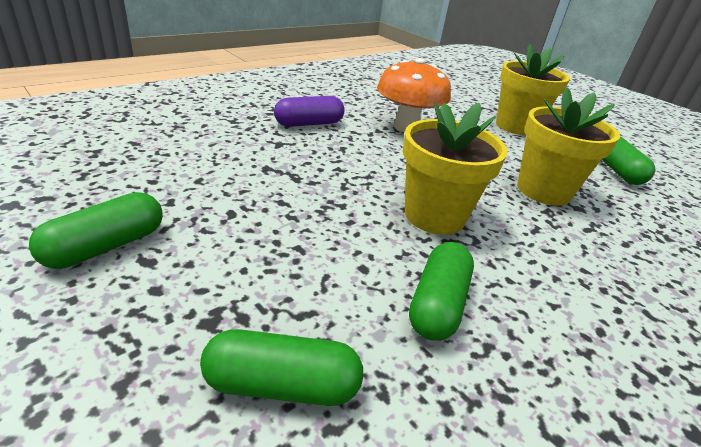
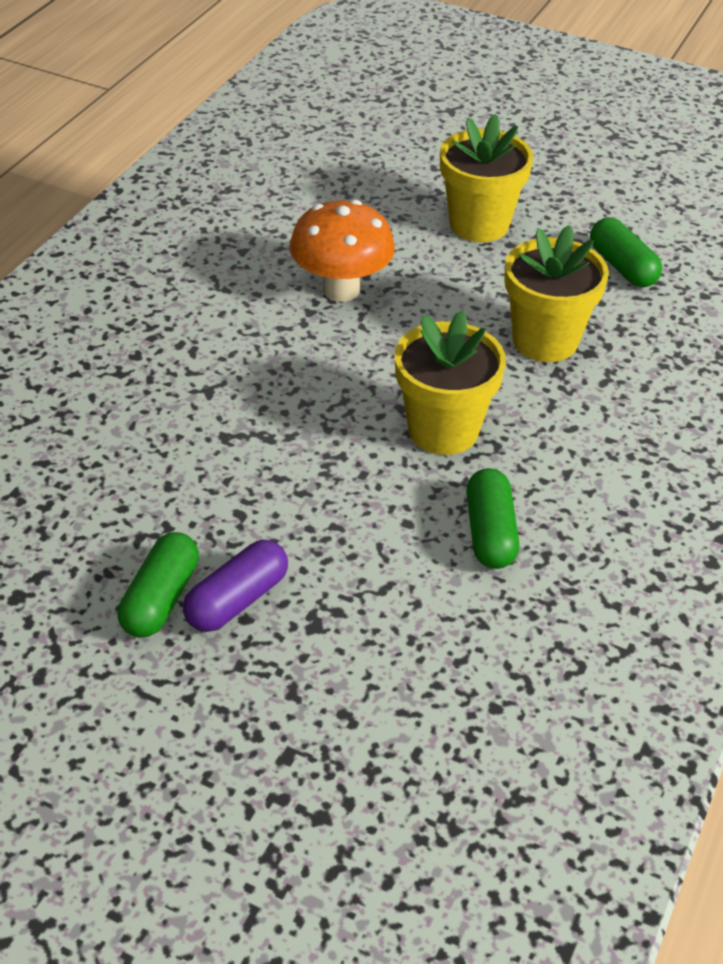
camera: 20 degrees left, 10 degrees up
green capsule [200,329,363,406] -> none
purple capsule [274,96,345,127] -> purple capsule moved to [183,540,288,632]

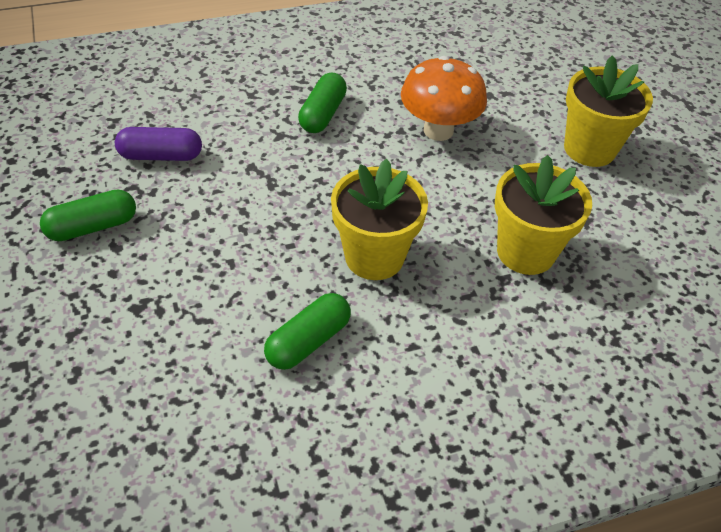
camera: 45 degrees right, 5 degrees up
purple capsule [183,540,288,632] -> purple capsule moved to [115,127,202,161]
green capsule [590,217,662,287] -> green capsule moved to [298,72,347,133]

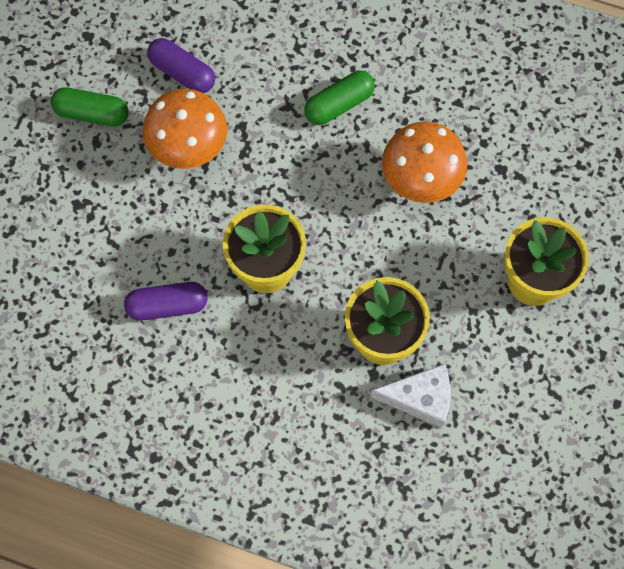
camera: 40 degrees right, 20 degrees up
green capsule [264,293,351,370] -> purple capsule [124,282,208,321]
none -> orange mushroom [143,89,227,169]
none -> white cheese [371,364,450,428]

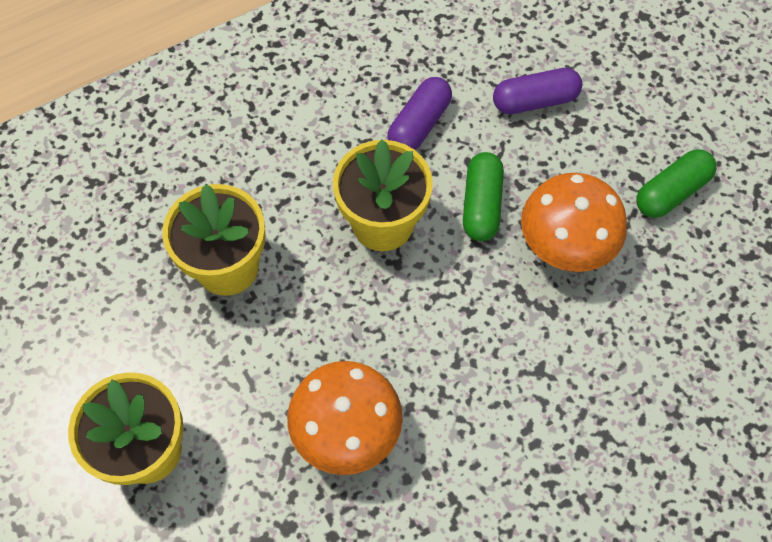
camera: 130 degrees right, 5 degrees down
purple capsule [147,38,215,93] -> purple capsule moved to [493,68,582,114]
green capsule [304,71,375,125] -> green capsule moved to [463,152,504,241]
white cheese [371,364,450,428] -> none

